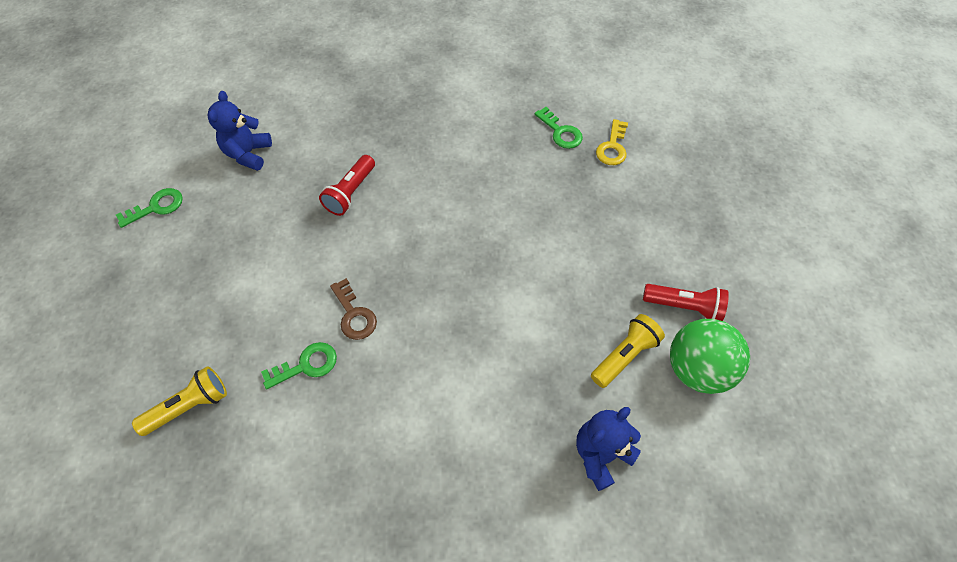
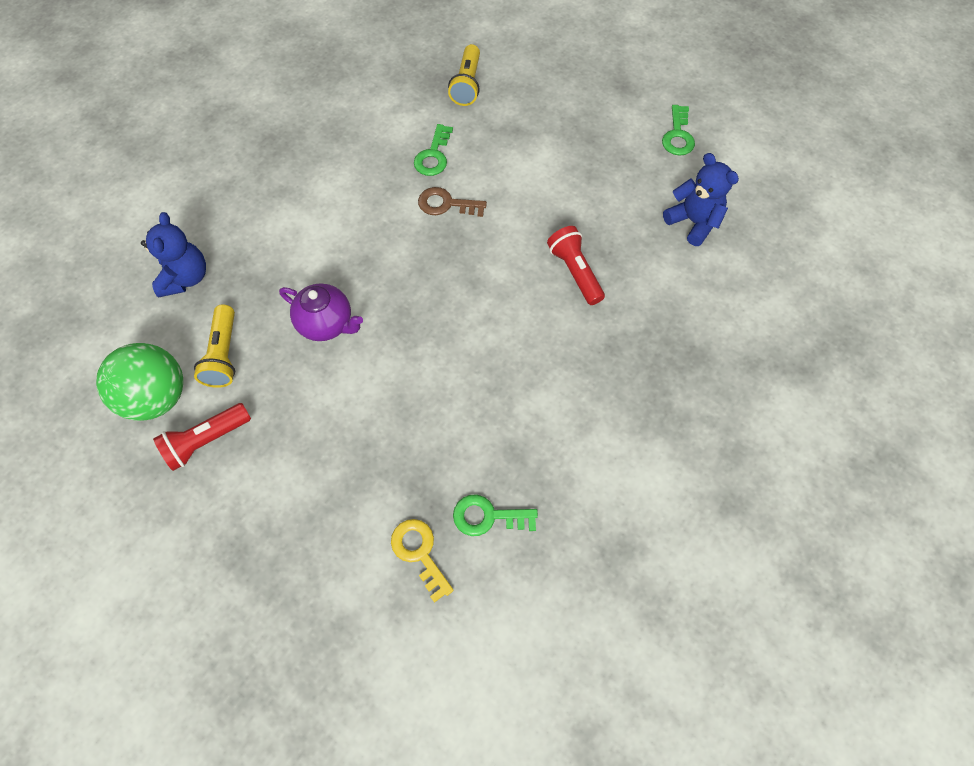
camera: 130 degrees right, 5 degrees up
none -> purple teapot [279,284,363,341]

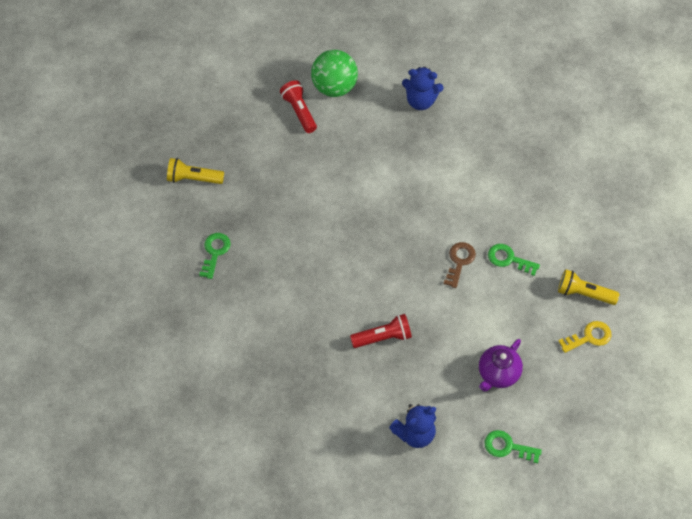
camera: 100 degrees right, 5 degrees down
yellow flashlight [194,305,235,388] -> yellow flashlight moved to [167,158,224,184]
purple teapot [279,284,363,341] -> purple teapot moved to [479,339,523,392]
yellow key [391,519,454,603] -> yellow key moved to [558,321,612,353]

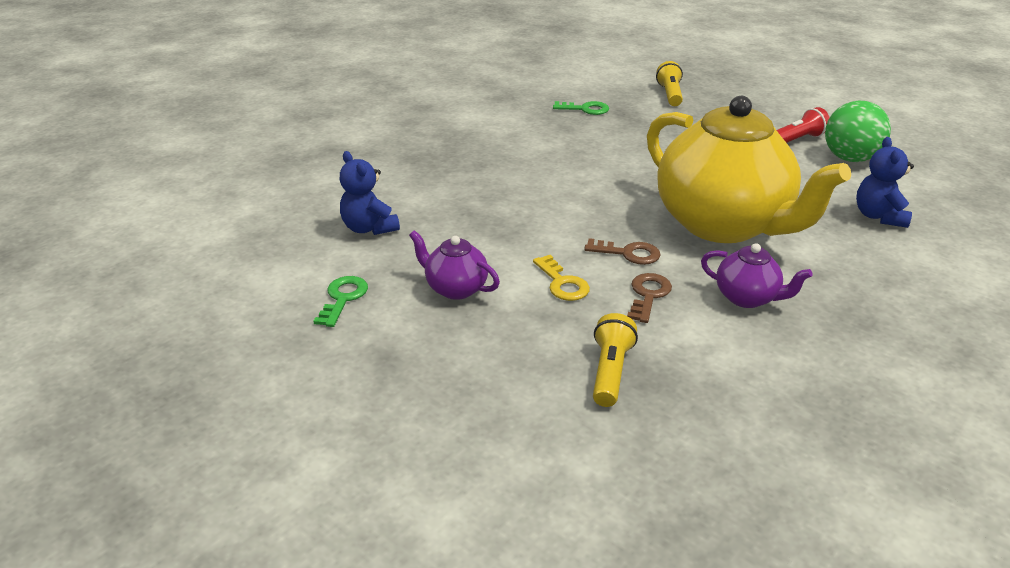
camera: 85 degrees right, 25 degrees down
red flashlight [350,314,412,348] -> none
green key [488,244,540,276] -> brown key [627,273,672,323]
yellow key [558,321,612,353] -> yellow key moved to [533,255,590,301]
none -> yellow teapot [647,96,851,243]
none -> purple teapot [701,243,812,308]

